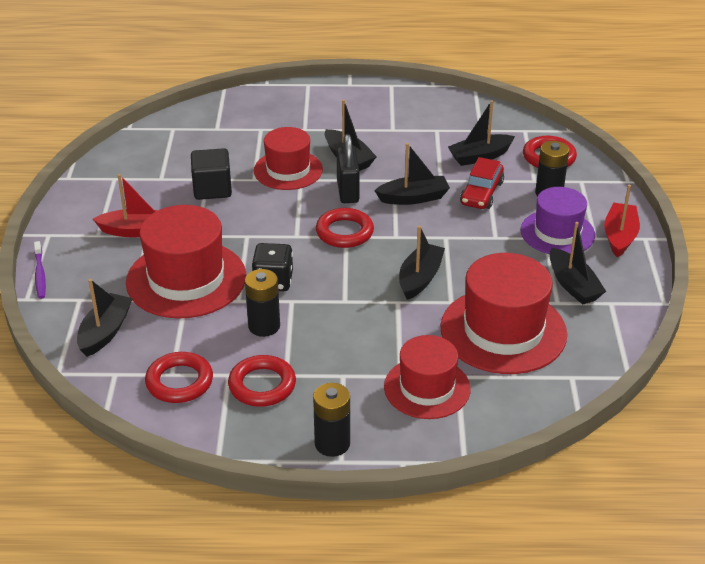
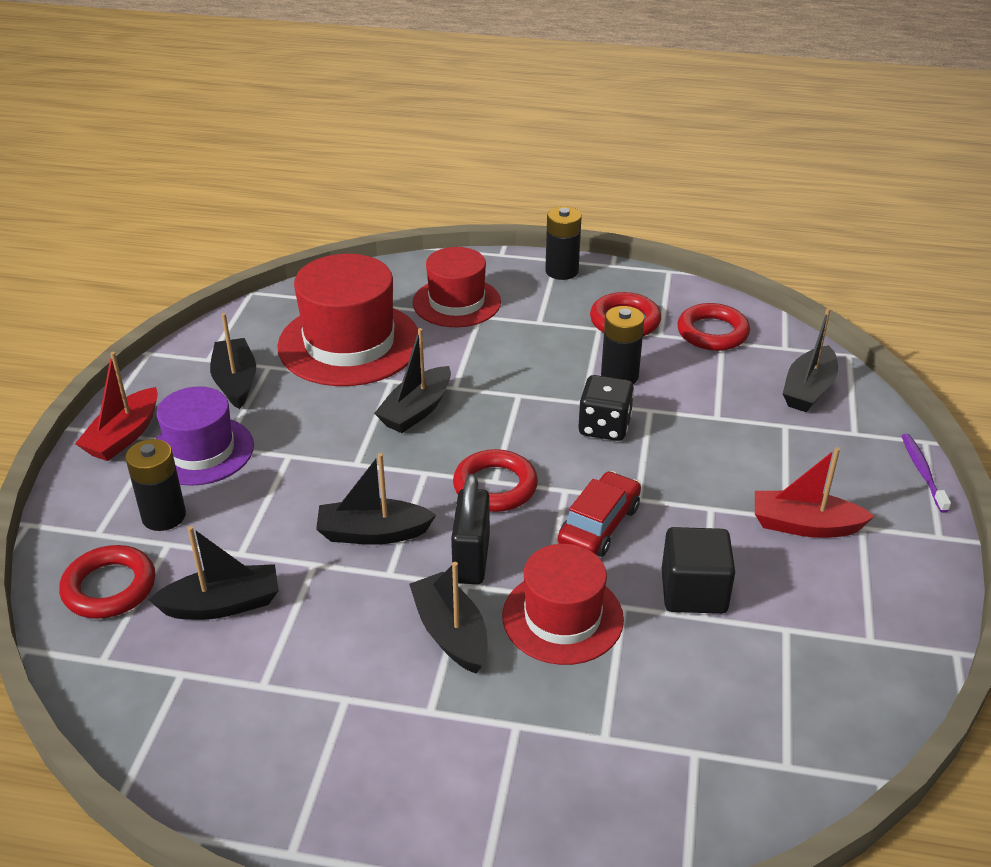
camera: 170 degrees left, 0 degrees up
red hat [126,205,246,318] -> none
red car [460,157,504,209] -> red car moved to [558,471,641,557]

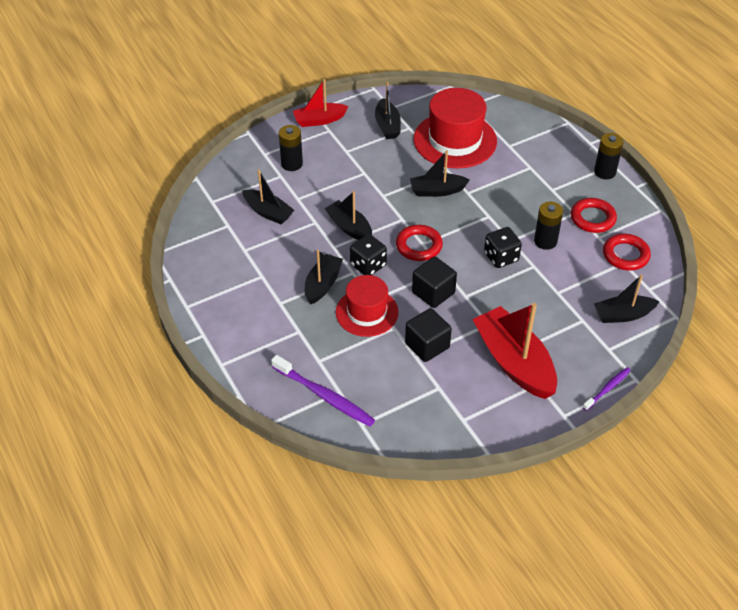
camera: 50 degrees right, 10 degrees up
red ring [59,545,155,619] -> none
purple hat [156,386,254,486] -> none
black boat [210,313,256,409] -> black boat turned 135 degrees clockwise [375,82,401,139]
red hat [413,247,501,327] -> none
black padlock [451,474,490,584] -> black dice [350,234,387,275]
red car [558,471,641,557] -> black cube [412,256,457,308]
red boat [755,447,875,538] -> red boat [472,303,557,399], size x1.71
none -> purple toothbrush [271,355,375,427]

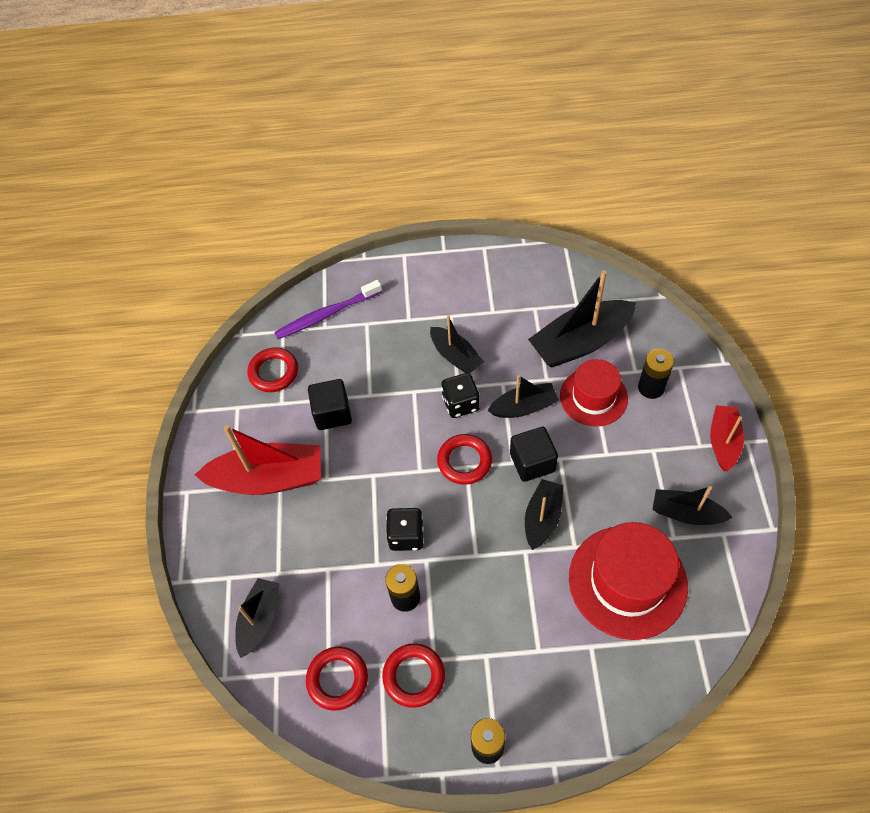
camera: 120 degrees right, 10 degrees up
black boat [242,169,294,225] -> black boat [528,270,636,368], size x1.71
red hat [336,275,399,337] -> red hat moved to [560,359,628,427]
black cube [412,256,457,308] -> black cube moved to [510,427,558,482]
purple toothbrush [583,367,631,411] -> none
none -> red ring [247,347,298,392]

